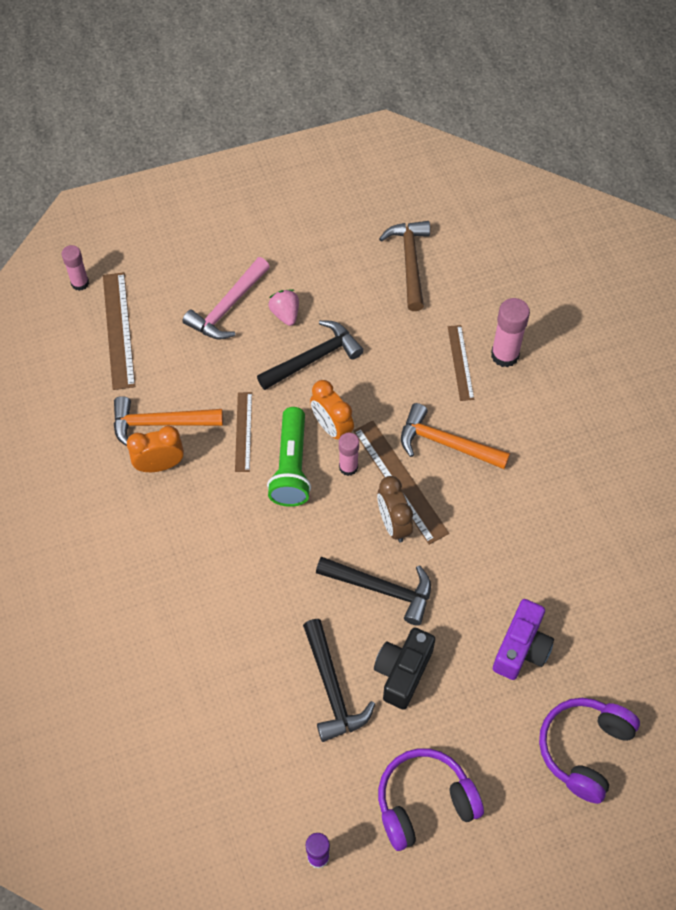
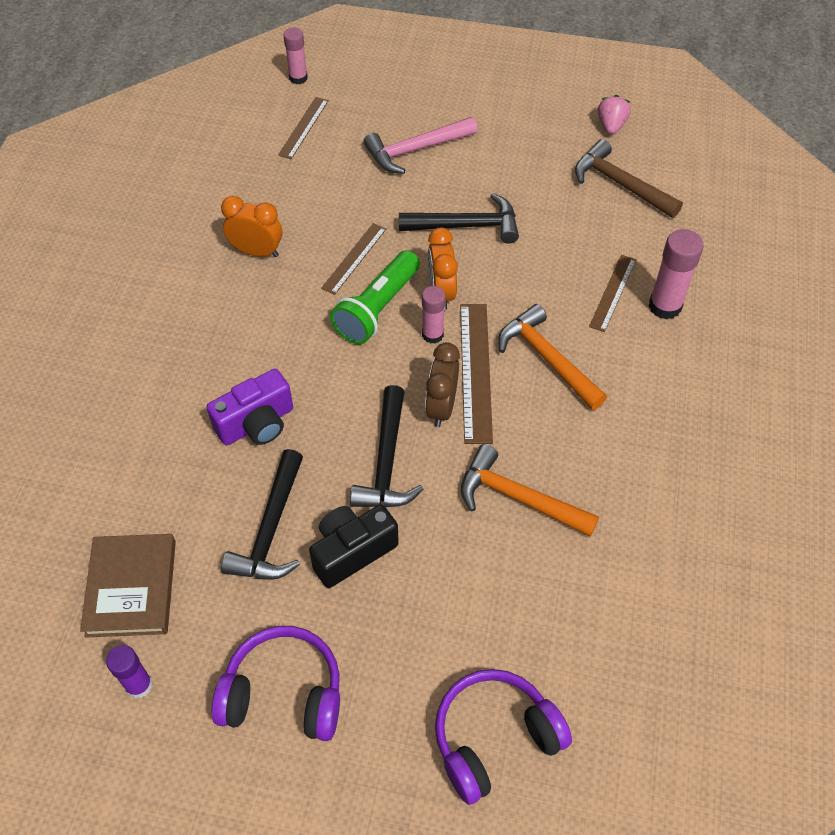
camera: 30 degrees right, 5 degrees down
brown ruler [103,272,136,390] -> brown ruler [278,97,329,159], size x0.63
orange hammer [113,396,223,446] -> orange hammer moved to [461,444,599,537]
pink strawberry [268,289,299,326] -> pink strawberry moved to [598,95,631,134]
black hammer [316,557,431,626] -> black hammer turned 45 degrees clockwise [350,385,424,507]
brown hammer [379,221,430,311] -> brown hammer turned 75 degrees counterclockwise [575,139,683,218]
purple camera [493,599,554,680] -> purple camera moved to [206,369,293,445]
none -> brown book [80,534,176,637]

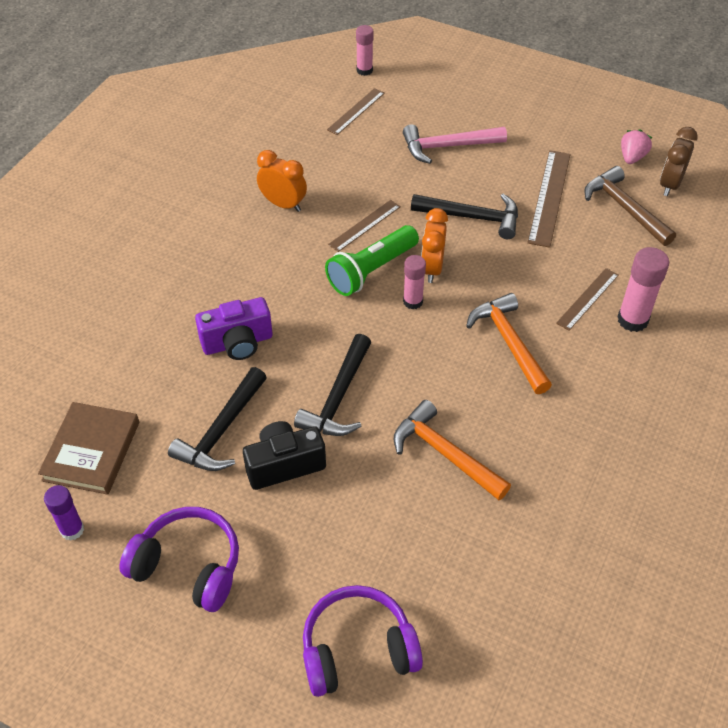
camera: 15 degrees right, 5 degrees down
brown clock [425,342,460,427] -> brown clock moved to [660,127,698,196]
brown ruler [460,304,493,444] -> brown ruler moved to [527,150,571,248]

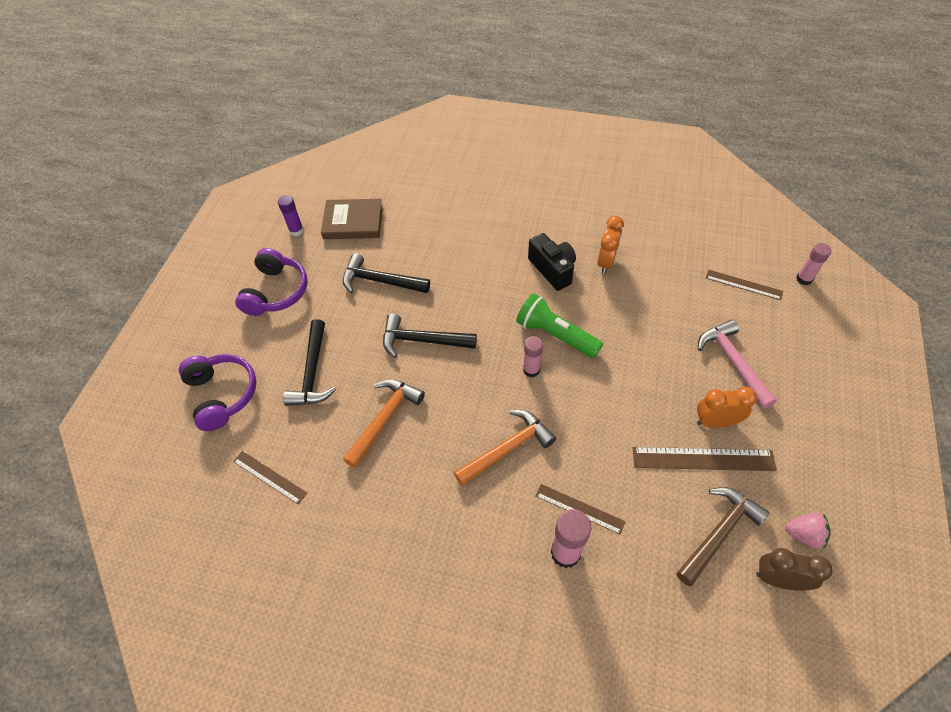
camera: 80 degrees right, 5 degrees up
purple camera [195,297,273,360] -> none
black camera [243,421,326,490] -> black camera moved to [528,233,576,291]
brown ruler [328,200,401,252] -> brown ruler moved to [233,451,307,504]
black hammer [411,194,518,239] -> black hammer moved to [283,319,336,406]
orange clock [421,208,448,283] -> orange clock moved to [697,387,757,428]

